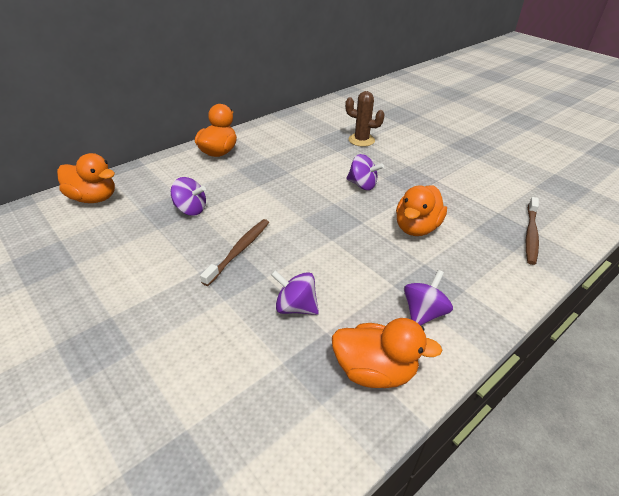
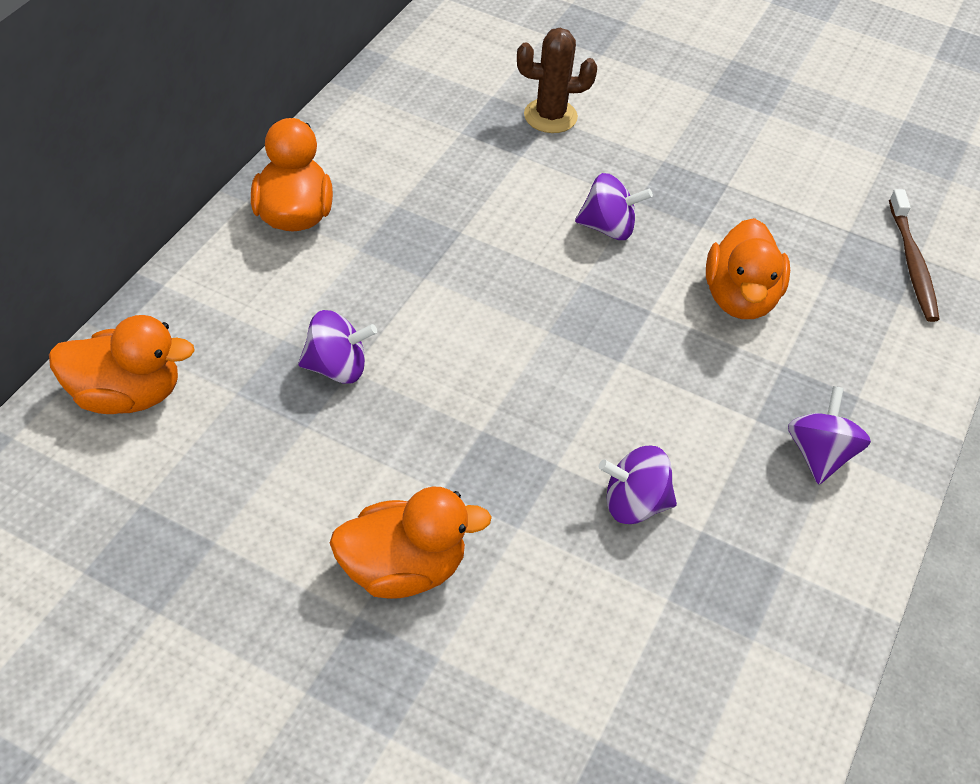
camera: 25 degrees left, 10 degrees up
brown toothbrush [200,219,269,286] -> none
orange duck [332,318,443,388] -> orange duck moved to [330,487,492,599]

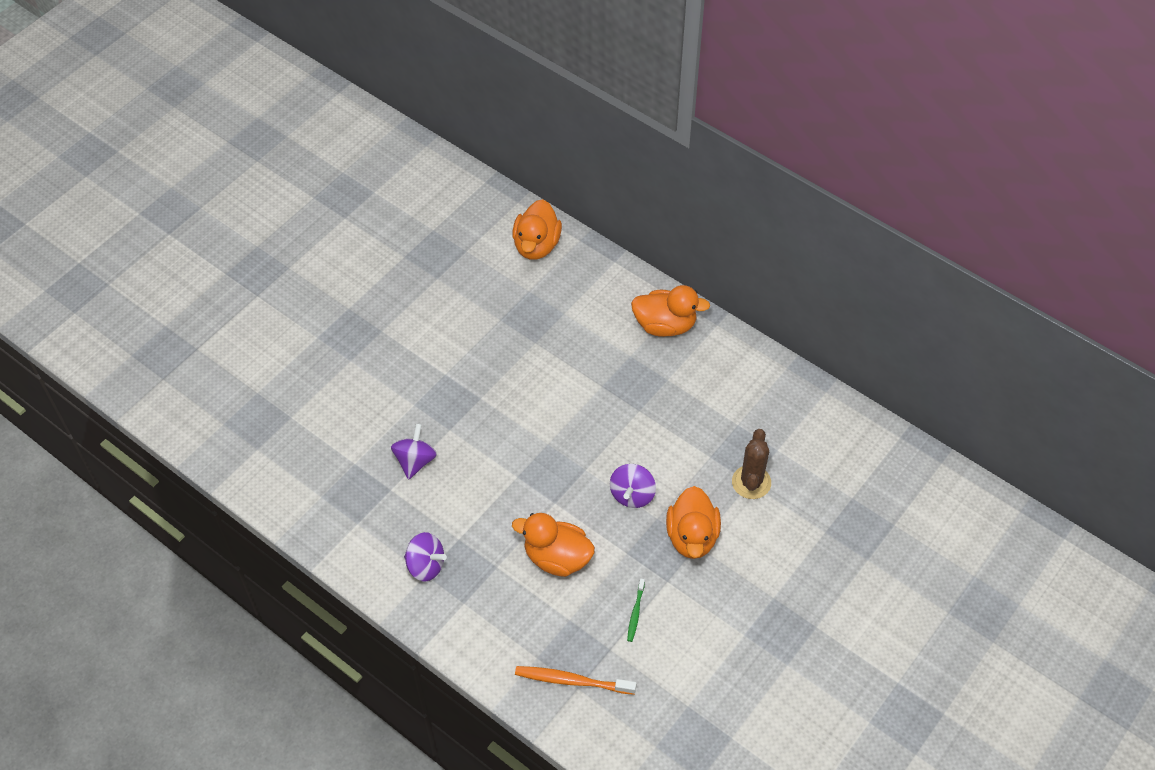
camera: 105 degrees right, 5 degrees up
purple spinning top [298,310,377,384] -> none
orange duck [330,487,492,599] -> orange duck moved to [666,486,721,559]
brown toothbrush [889,189,940,322] -> orange toothbrush [515,666,636,695]
none -> green toothbrush [627,579,645,642]

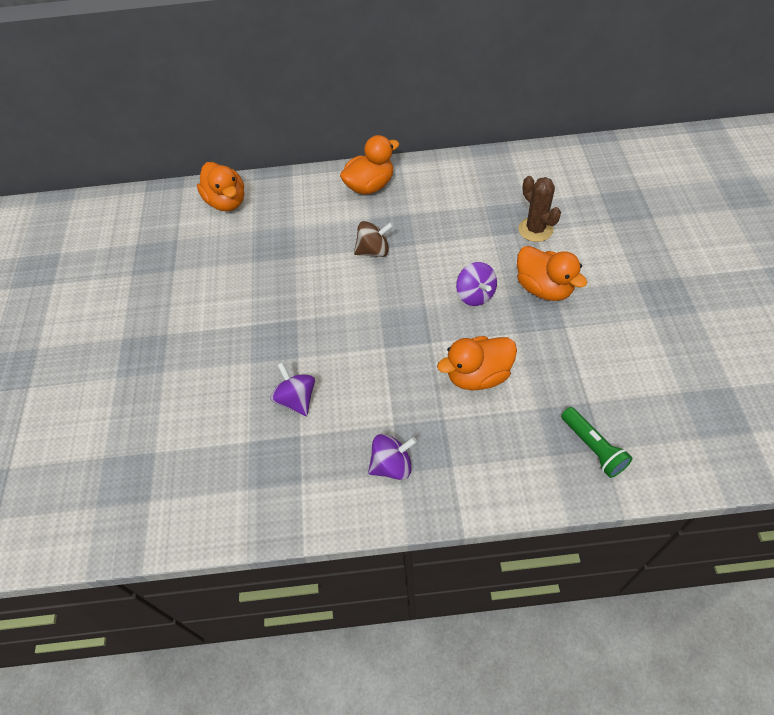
camera: 40 degrees left, 0 degrees up
orange toothbrush [515,666,636,695] -> green flashlight [561,407,632,478]
green toothbrush [627,579,645,642] -> none
none -> brown spinning top [354,221,394,257]

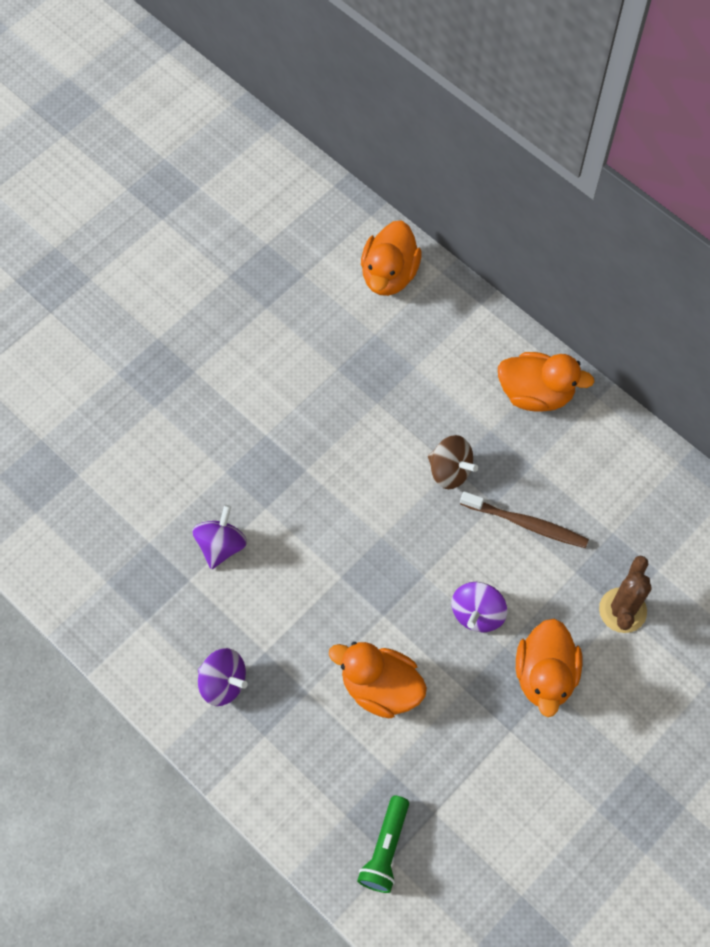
camera: 45 degrees right, 10 degrees up
none -> brown toothbrush [460,491,589,548]

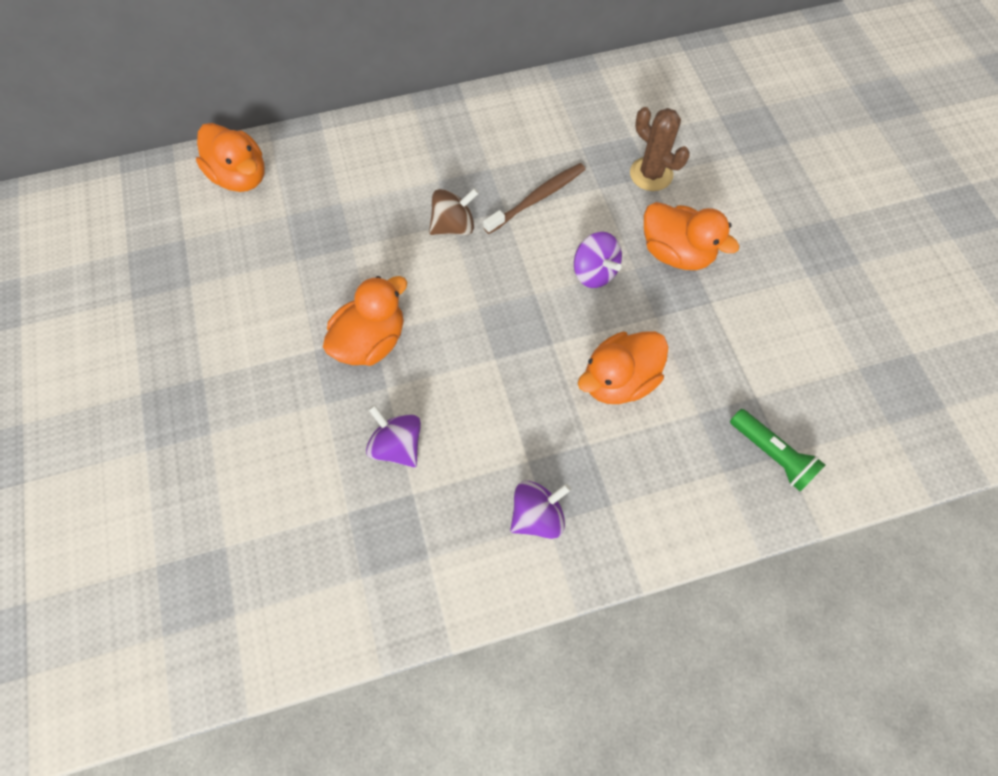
camera: 60 degrees left, 0 degrees up
orange duck [498,352,594,412] -> orange duck moved to [323,276,407,366]

